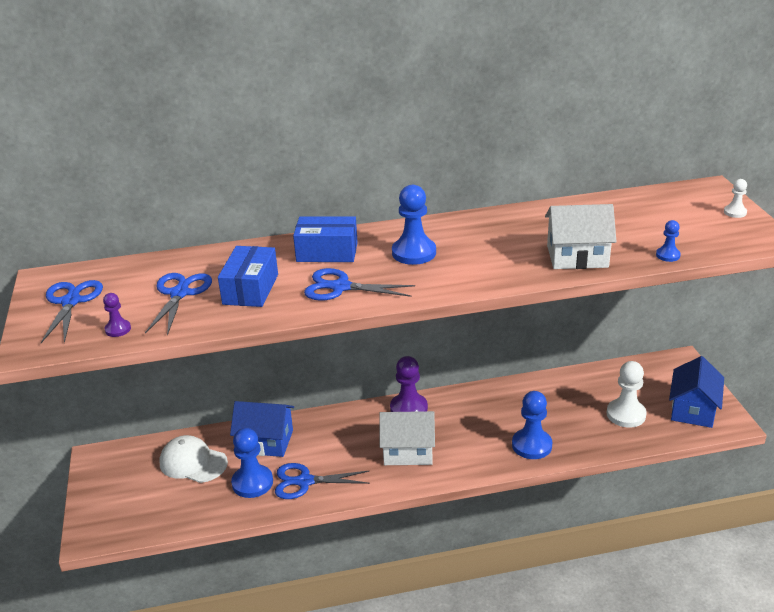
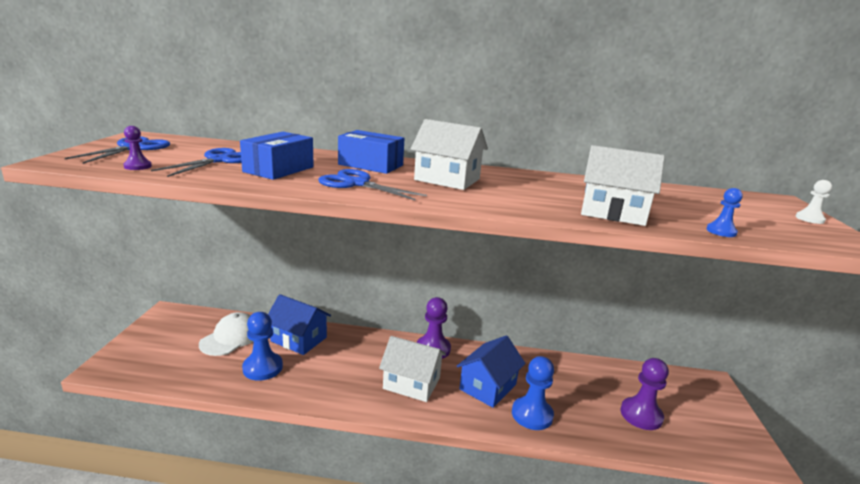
camera: 15 degrees right, 10 degrees down
white cap [159,435,228,483] -> white cap turned 75 degrees clockwise [199,312,254,356]
blue scissors [275,463,370,499] -> none
blue pawn [392,185,436,265] -> white house [411,119,488,190]
white pawn [607,361,647,428] -> purple pawn [620,358,669,430]
blue house [669,356,724,428] -> blue house moved to [456,335,526,408]

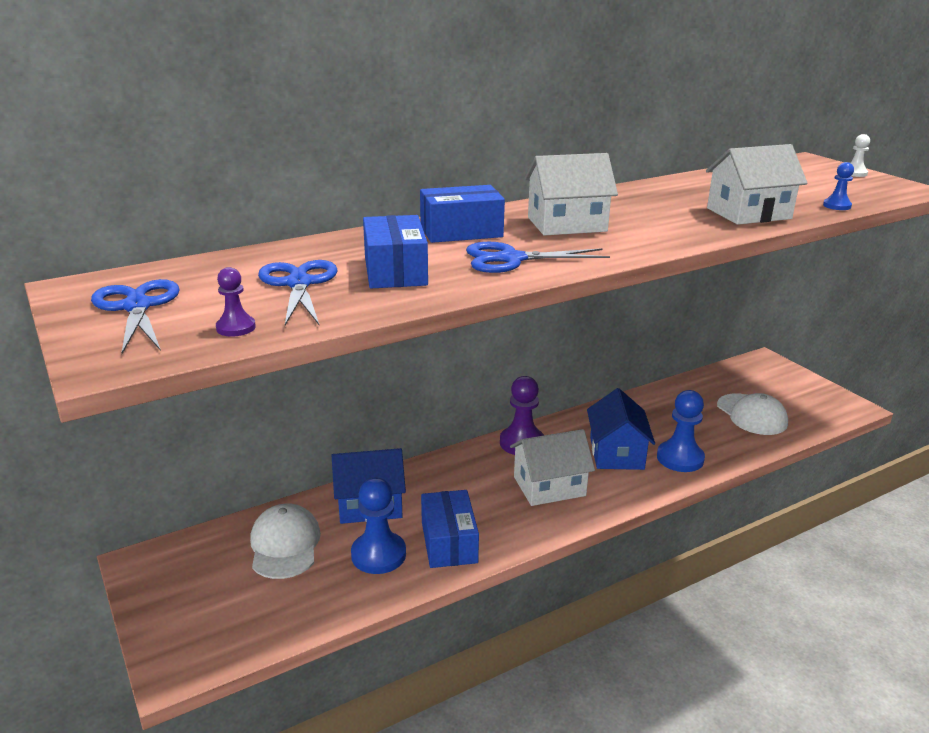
camera: 35 degrees left, 5 degrees up
purple pawn [620,358,669,430] -> white cap [717,393,788,435]
none -> blue box [421,490,479,568]

